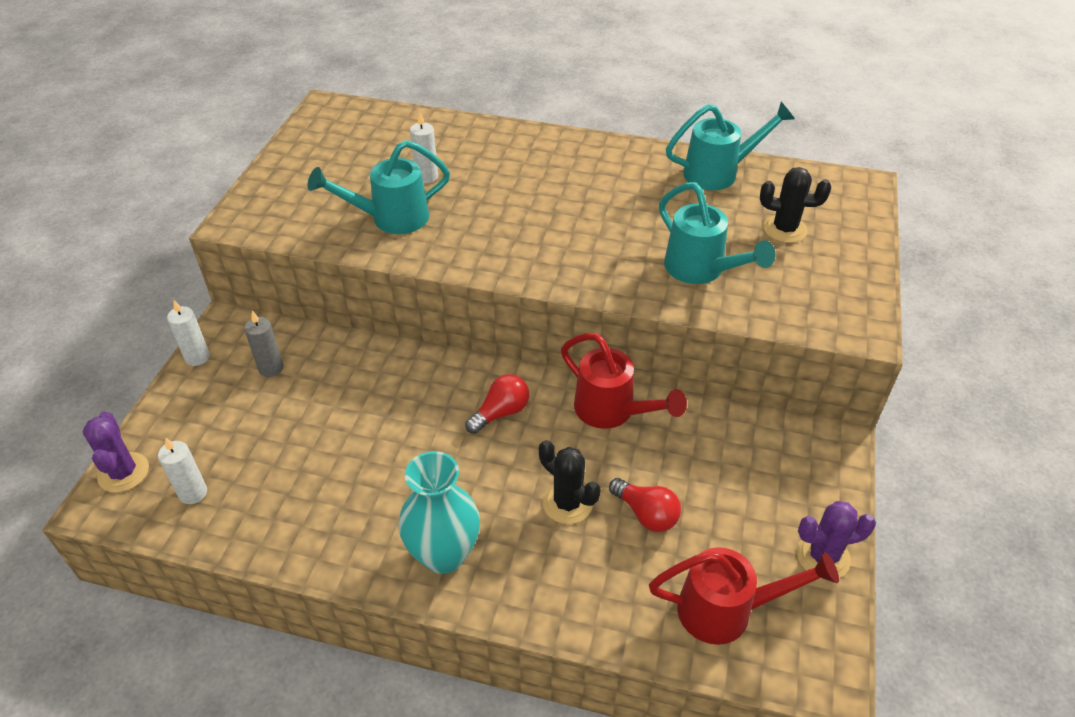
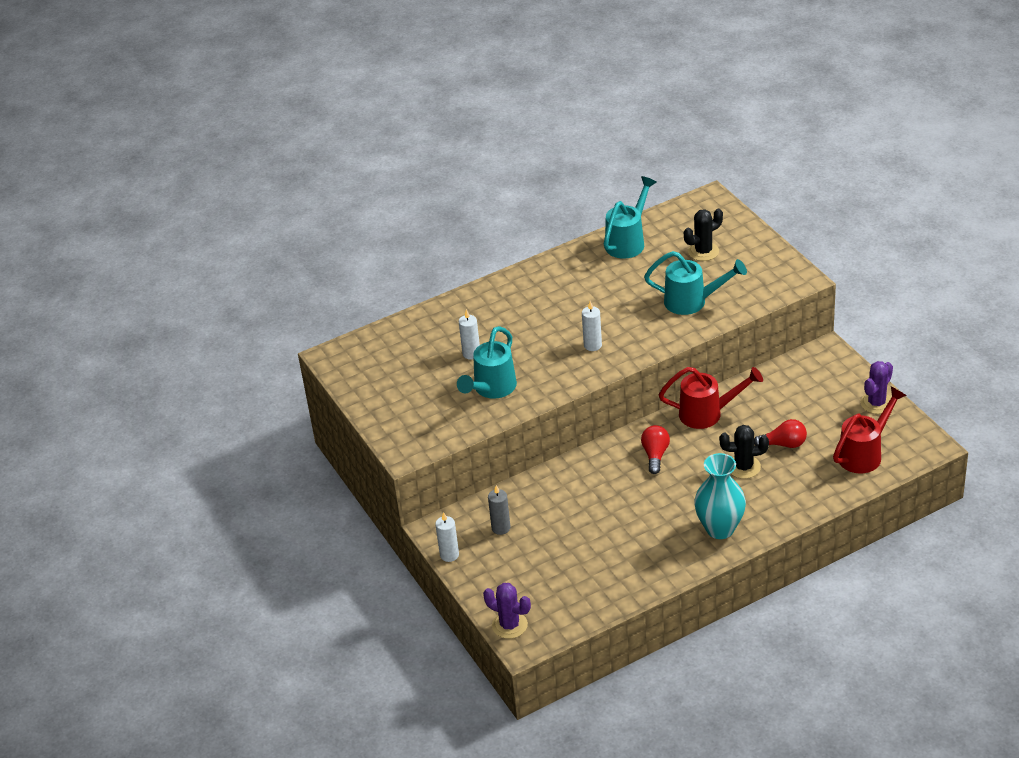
camera: 40 degrees left, 5 degrees down
white candle [158,437,207,504] -> white candle moved to [582,301,602,351]

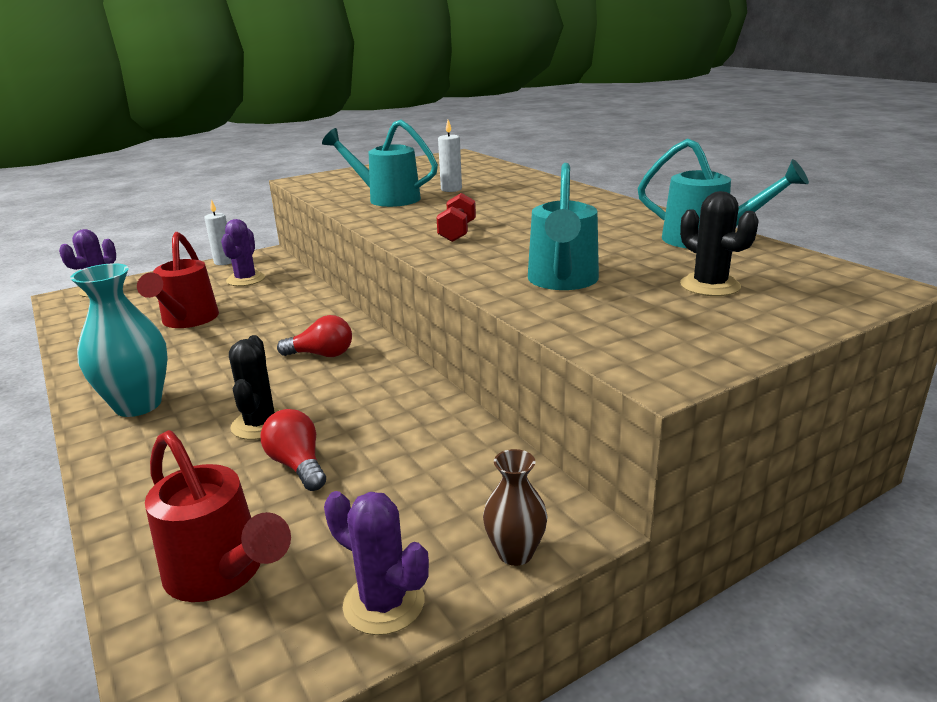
camera: 85 degrees right, 15 degrees down
grey candle [488,485,511,535] -> purple cactus [221,219,265,286]
white candle [582,301,602,351] -> red dumbbell [436,193,476,242]
red watering can [659,367,763,429] -> red watering can moved to [137,232,219,328]
red light bulb [754,419,807,448] -> red light bulb turned 150 degrees clockwise [261,409,326,491]
none -> brown vase [483,449,548,566]

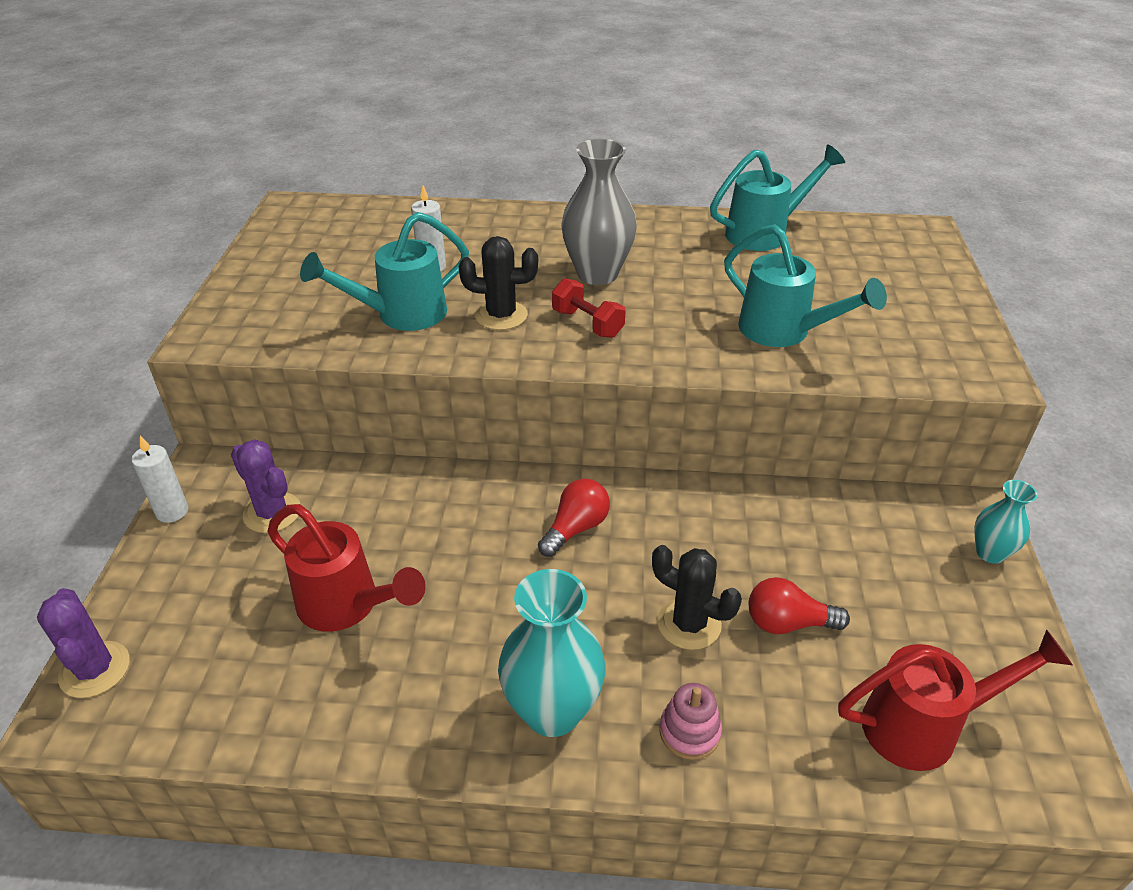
camera: 55 degrees left, 15 degrees up
purple cactus [324,491,429,635] -> none
brown vase [483,449,548,566] -> turquoise vase [974,480,1038,564]
black cactus [680,191,759,296] -> black cactus moved to [459,236,538,330]
none -> grey vase [561,139,637,285]
none -> pink stacking toy [659,683,722,760]

